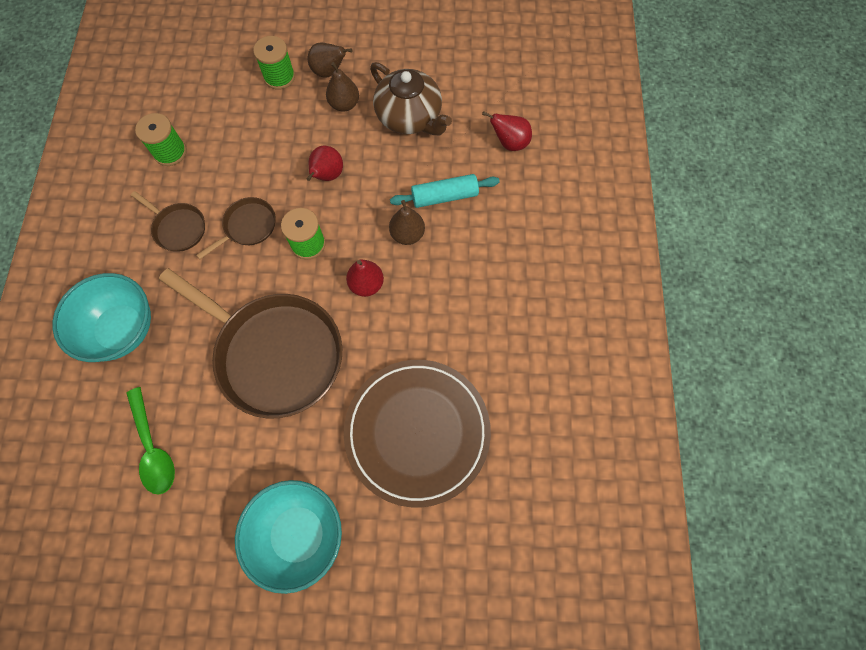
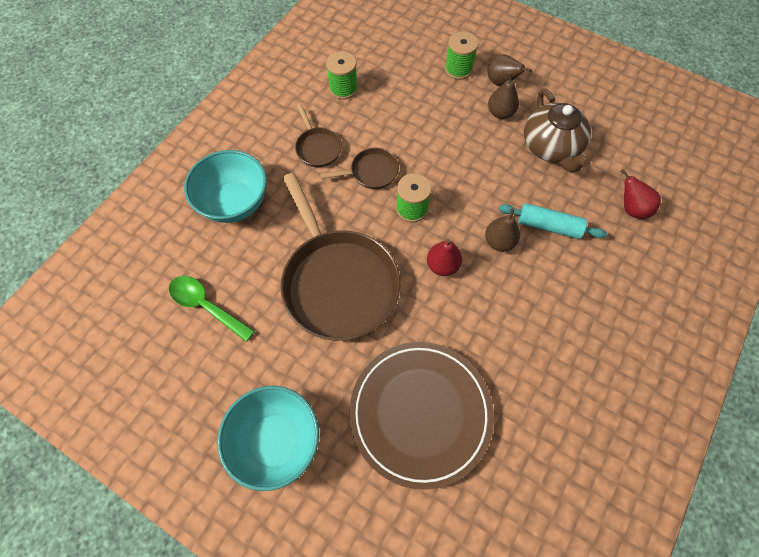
camera: 30 degrees right, 5 degrees down
green spoon [126,387,175,495] -> green spoon turned 120 degrees clockwise [169,276,255,342]
red pear [307,146,343,181] -> none

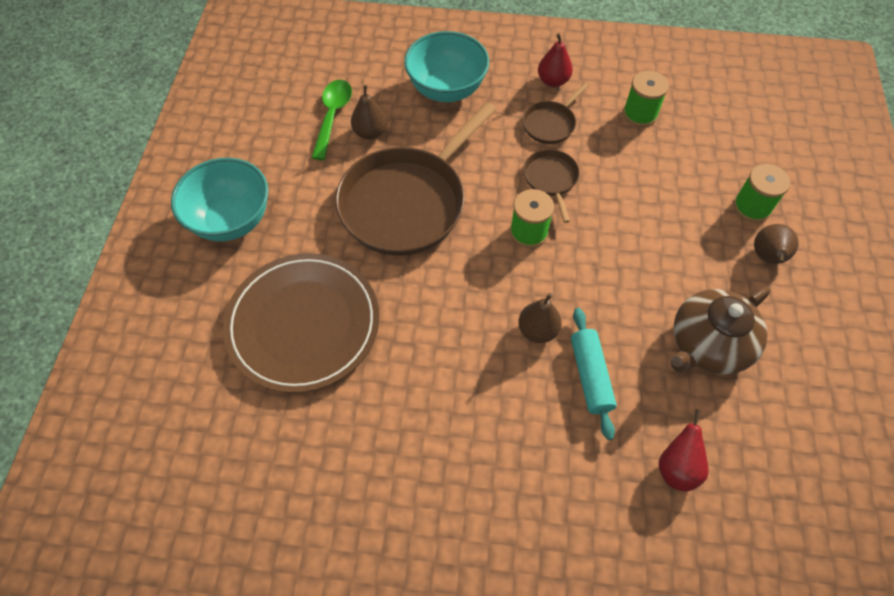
camera: 65 degrees right, 5 degrees down
brown pan [320,148,399,189] -> brown pan turned 150 degrees counterclockwise [523,149,580,223]
red pear [427,239,462,276] -> red pear moved to [538,33,573,87]
brown pear [488,72,519,119] -> brown pear moved to [351,85,387,140]

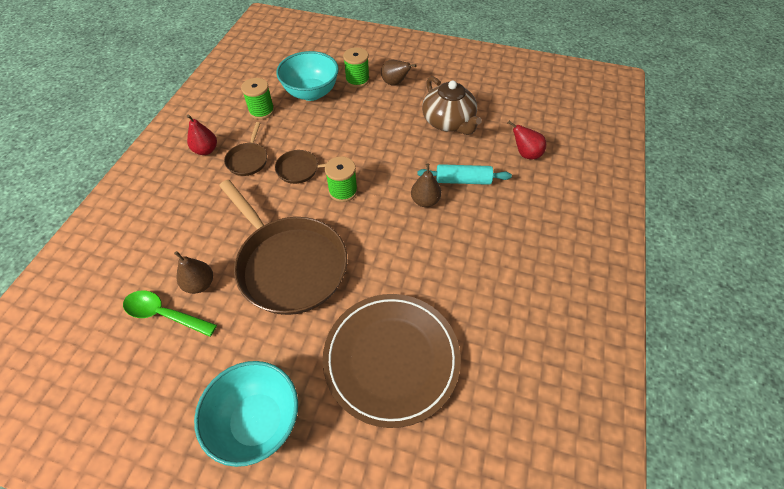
camera: 80 degrees left, 5 degrees down
turquoise bowl [404,31,489,102] -> turquoise bowl moved to [276,51,339,101]
brown pan [522,83,588,144] -> brown pan turned 45 degrees clockwise [224,122,267,176]

